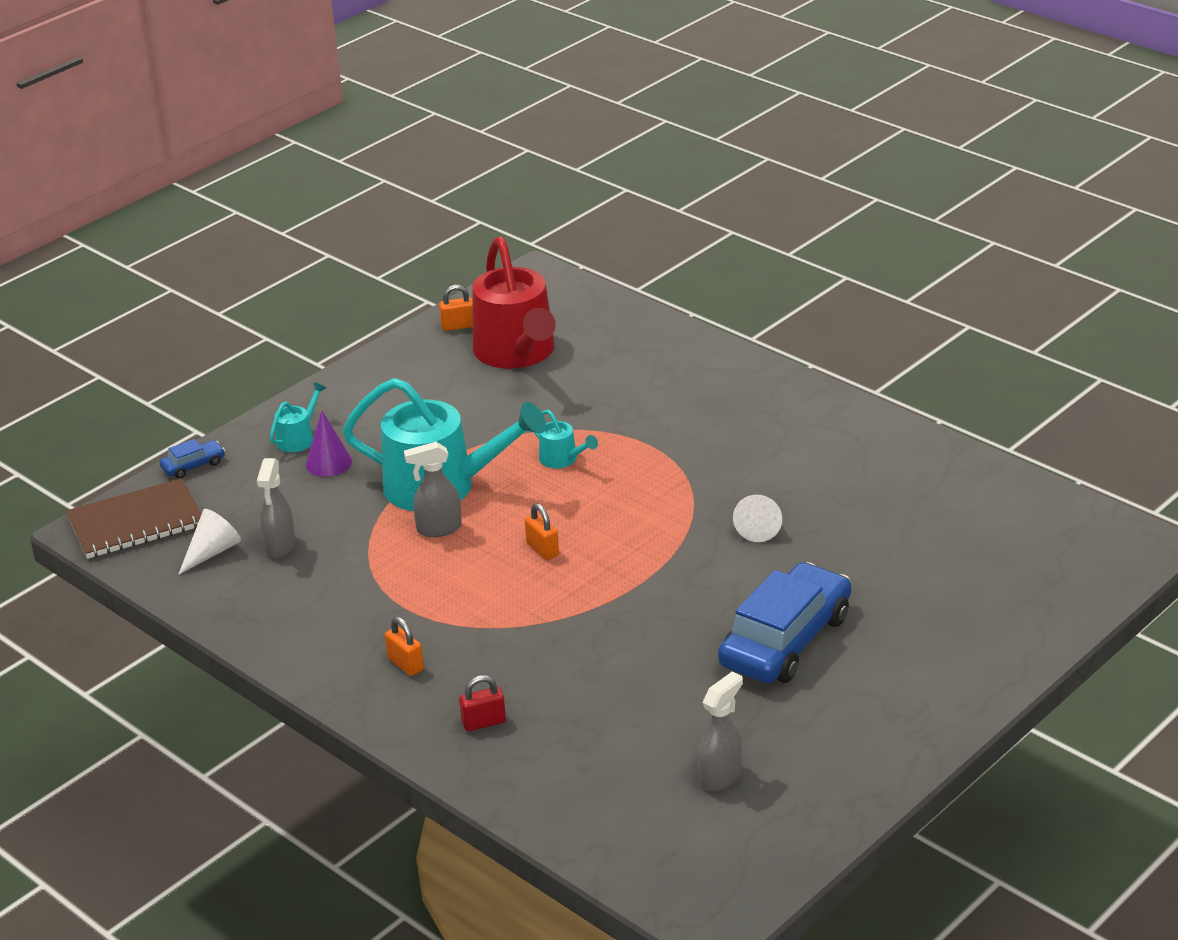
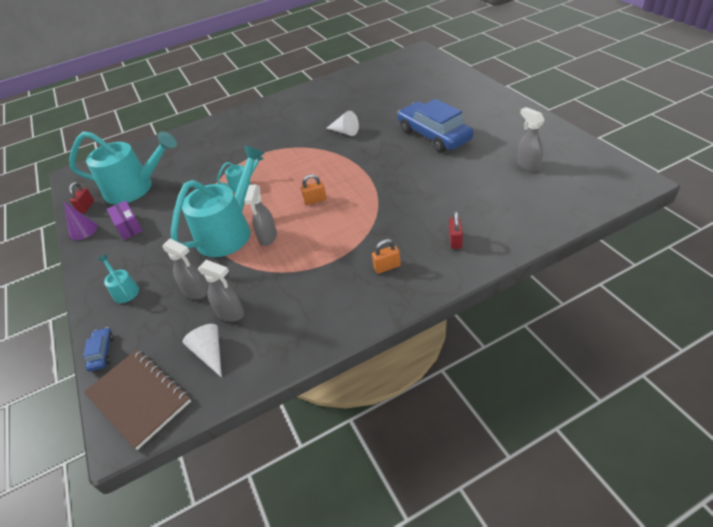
camera: 65 degrees left, 10 degrees up
brown notebook [66,478,201,559] -> brown notebook turned 45 degrees counterclockwise [84,349,191,450]
purple cone [306,411,352,477] -> purple cone moved to [64,202,98,240]
orange padlock [439,285,473,331] -> red padlock [69,182,94,213]
red watering can [472,236,556,369] -> turquoise watering can [69,131,177,205]
none -> purple box [107,201,143,240]
none -> grey spray bottle [162,239,208,299]

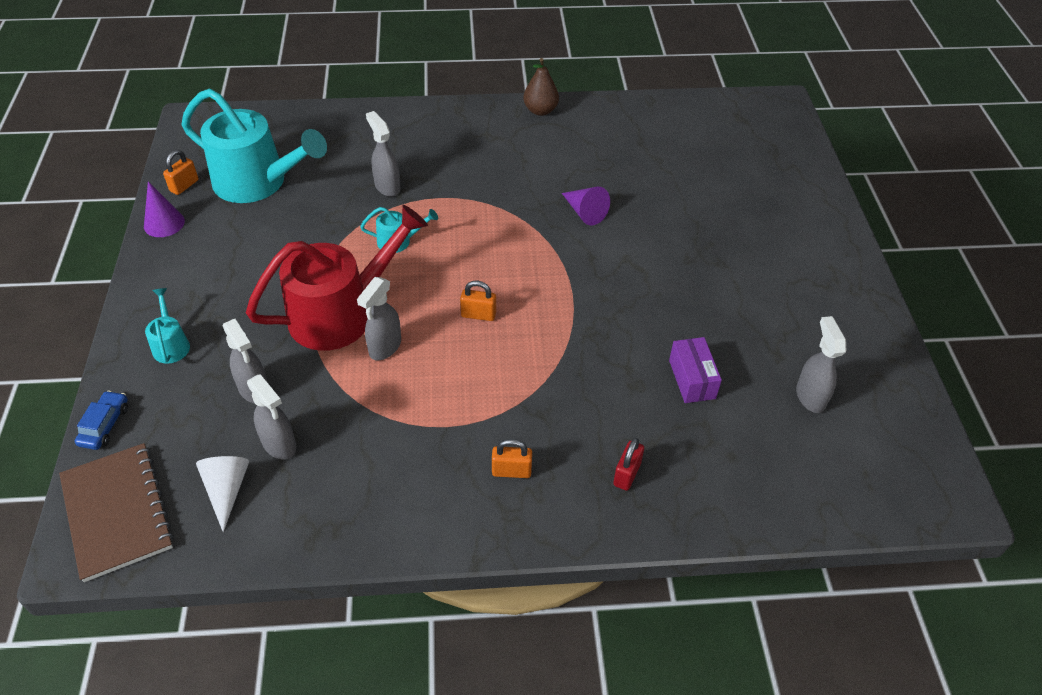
camera: 15 degrees right, 5 degrees up
red padlock [69,182,94,213] -> orange padlock [163,150,198,195]
purple box [107,201,143,240] -> purple box moved to [669,337,722,403]
turquoise watering can [171,145,265,257] -> red watering can [246,205,428,351]
white cone [326,111,359,136] -> purple cone [562,187,610,225]
blue car [397,99,473,152] -> none
none -> grey spray bottle [366,111,401,197]
none -> brown pear [523,58,559,116]

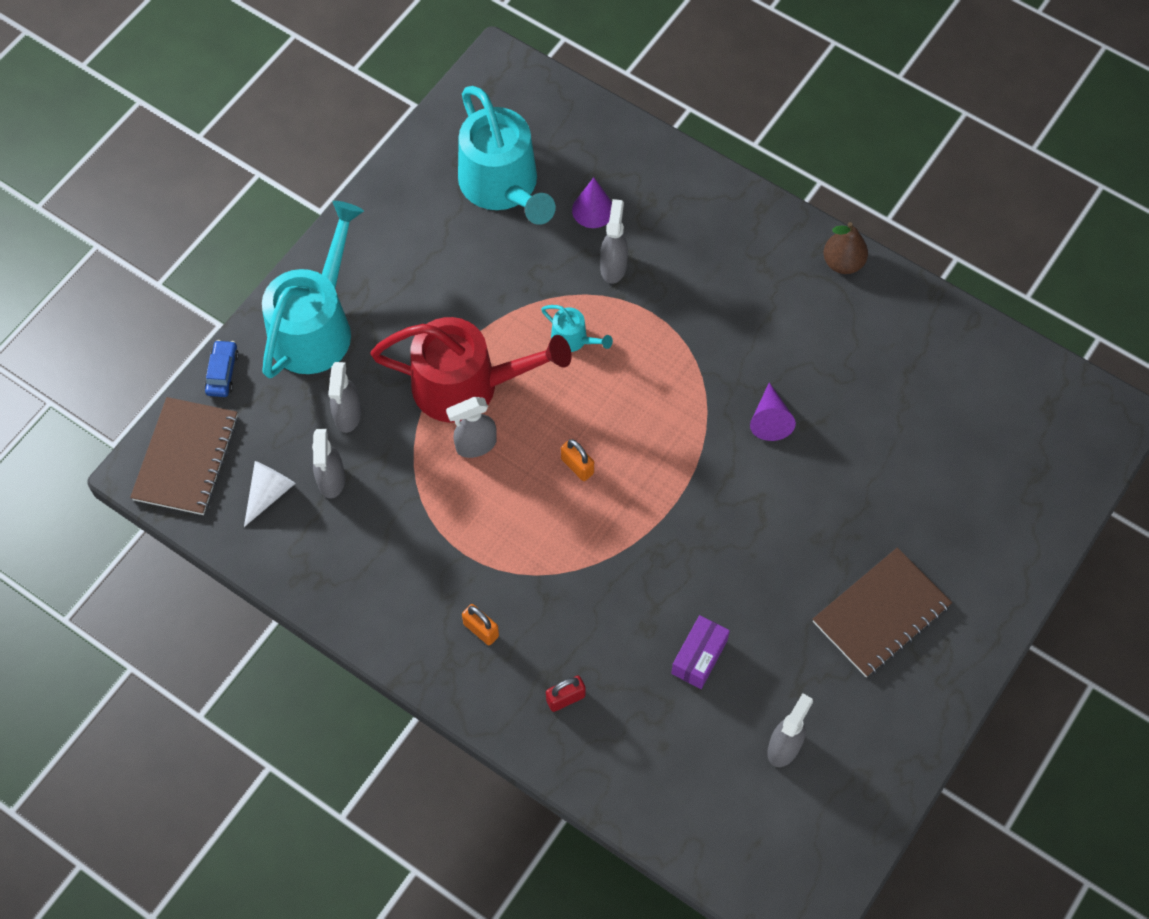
camera: 40 degrees right, 15 degrees up
blue car [75,391,128,450] -> blue car turned 45 degrees counterclockwise [204,340,239,397]
purple cone [144,181,185,237] -> purple cone moved to [572,178,612,228]
turquoise watering can [145,288,190,364] -> turquoise watering can [262,201,364,379], size x2.32
orange padlock [163,150,198,195] -> none
none -> brown notebook [813,547,952,677]

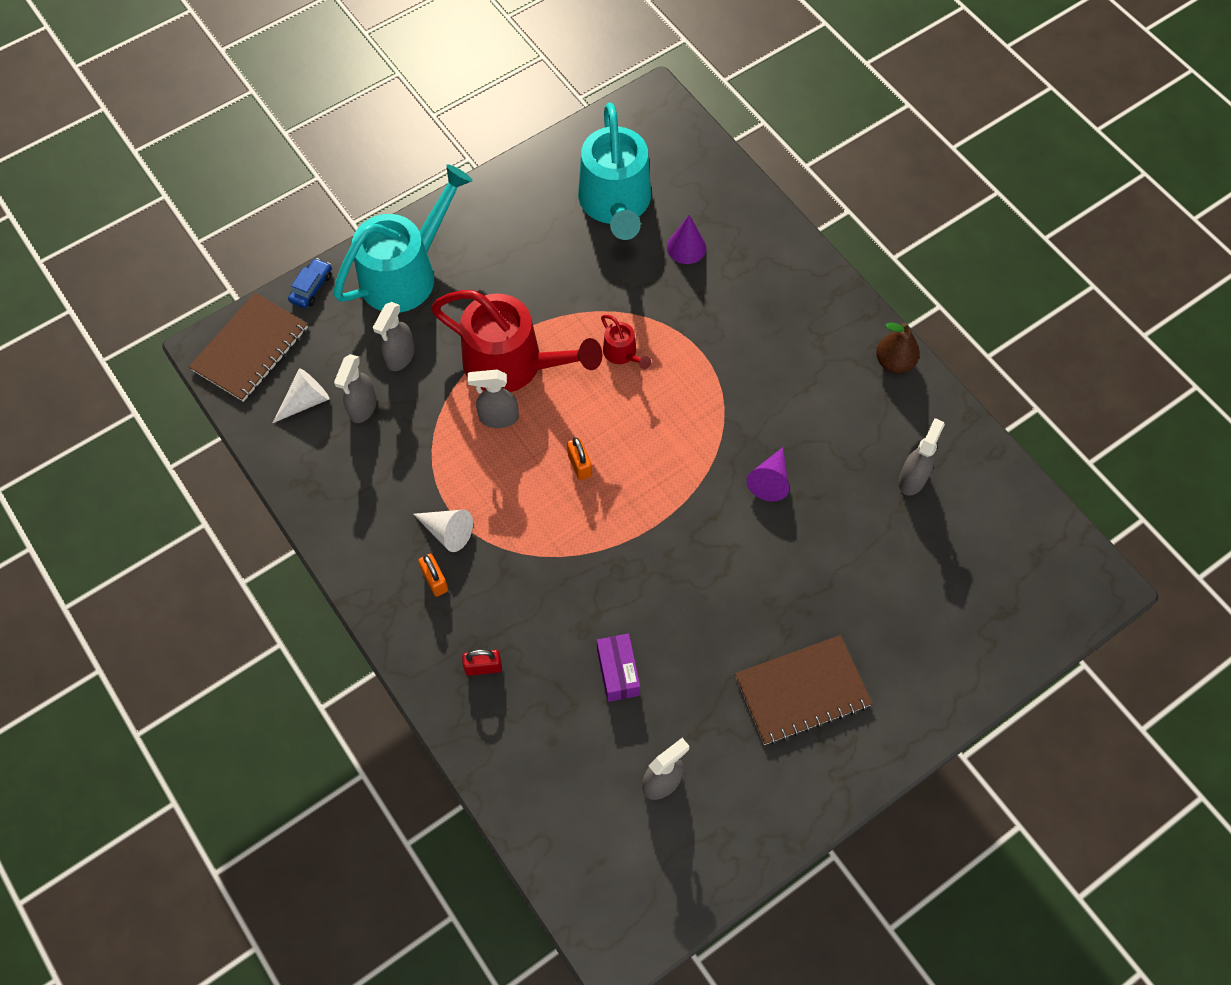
camera: 20 degrees right, 0 degrees up
turquoise watering can [541,305,613,352] -> red watering can [601,315,651,369]
grey spray bottle [600,199,628,284] -> grey spray bottle moved to [898,418,945,495]
purple box [671,615,730,689] -> purple box turned 60 degrees counterclockwise [597,634,640,702]
none -> white cone [413,509,473,552]

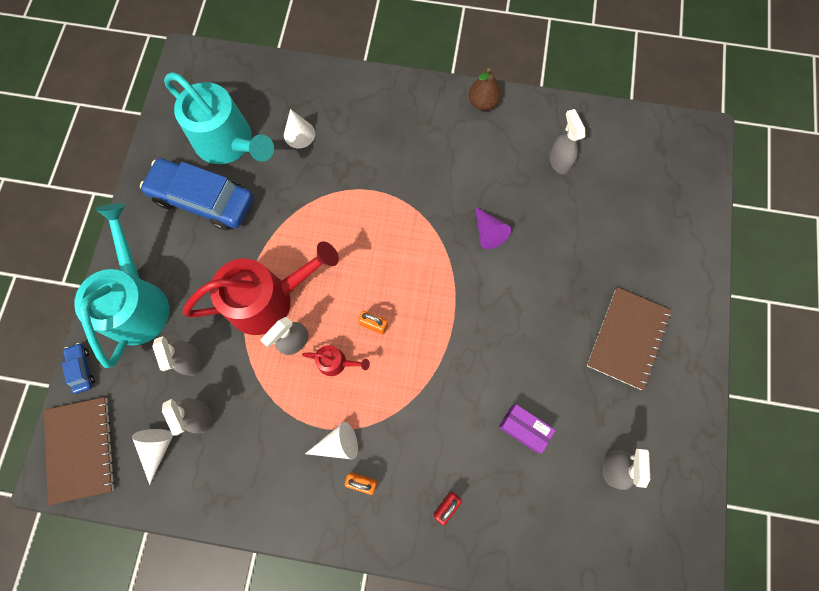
camera: 45 degrees left, 10 degrees up
red watering can [601,315,651,369] -> red watering can moved to [302,345,370,376]
purple cone [667,215,706,264] -> white cone [284,109,315,148]
none -> blue car [140,158,254,230]

